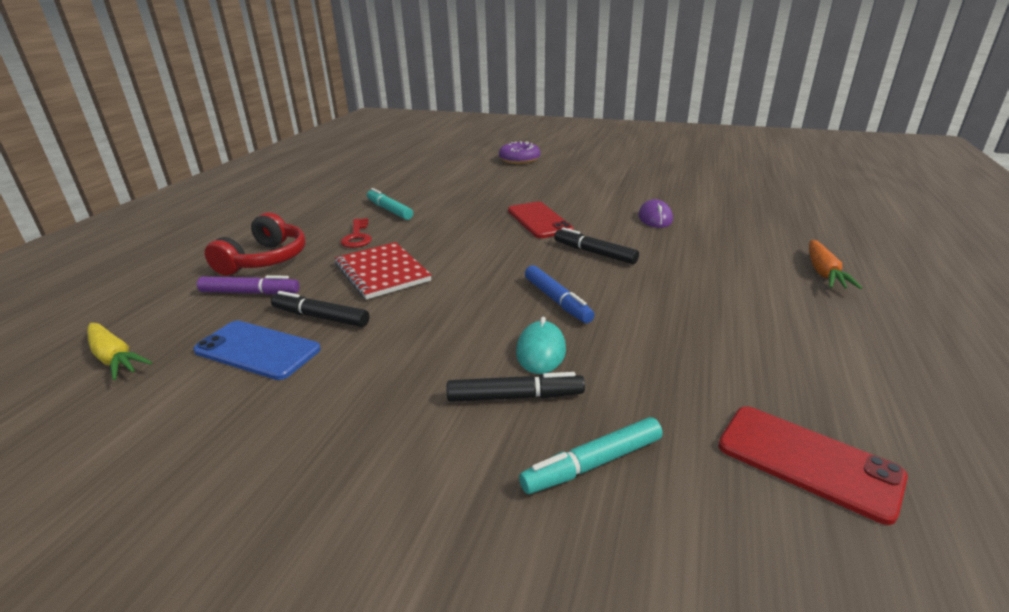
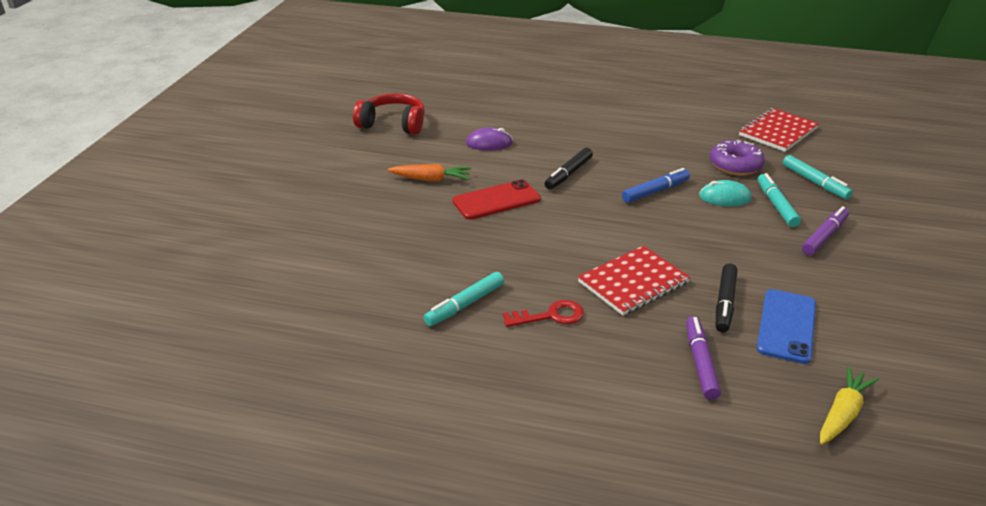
camera: 95 degrees left, 5 degrees up
red headphones [205,213,305,275] -> red headphones moved to [353,93,425,135]
black marker [446,372,585,402] -> turquoise marker [758,173,801,227]
purple donut [499,141,541,164] -> purple donut moved to [710,140,765,175]
red phone [718,406,908,525] -> red notebook [739,108,819,152]
orange carrot [809,240,862,289] -> orange carrot moved to [387,164,471,182]
none -> purple marker [802,206,849,255]

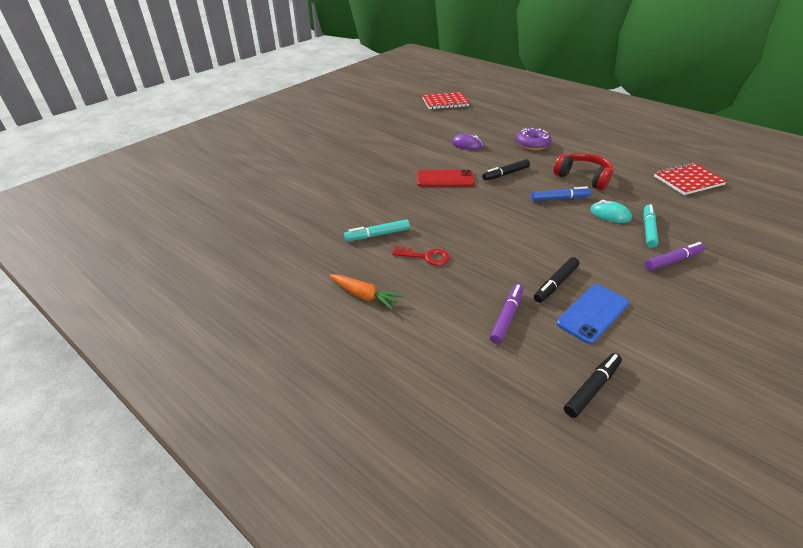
camera: 25 degrees right, 5 degrees up
red headphones [353,93,425,135] -> red headphones moved to [553,153,614,190]
orange carrot [387,164,471,182] -> orange carrot moved to [329,275,403,310]
red notebook [578,246,690,315] -> red notebook moved to [422,92,470,109]
purple donut [710,140,765,175] -> purple donut moved to [516,128,552,150]
turquoise marker [783,155,853,199] -> none
yellow carrot [820,366,879,444] -> black marker [564,353,622,418]

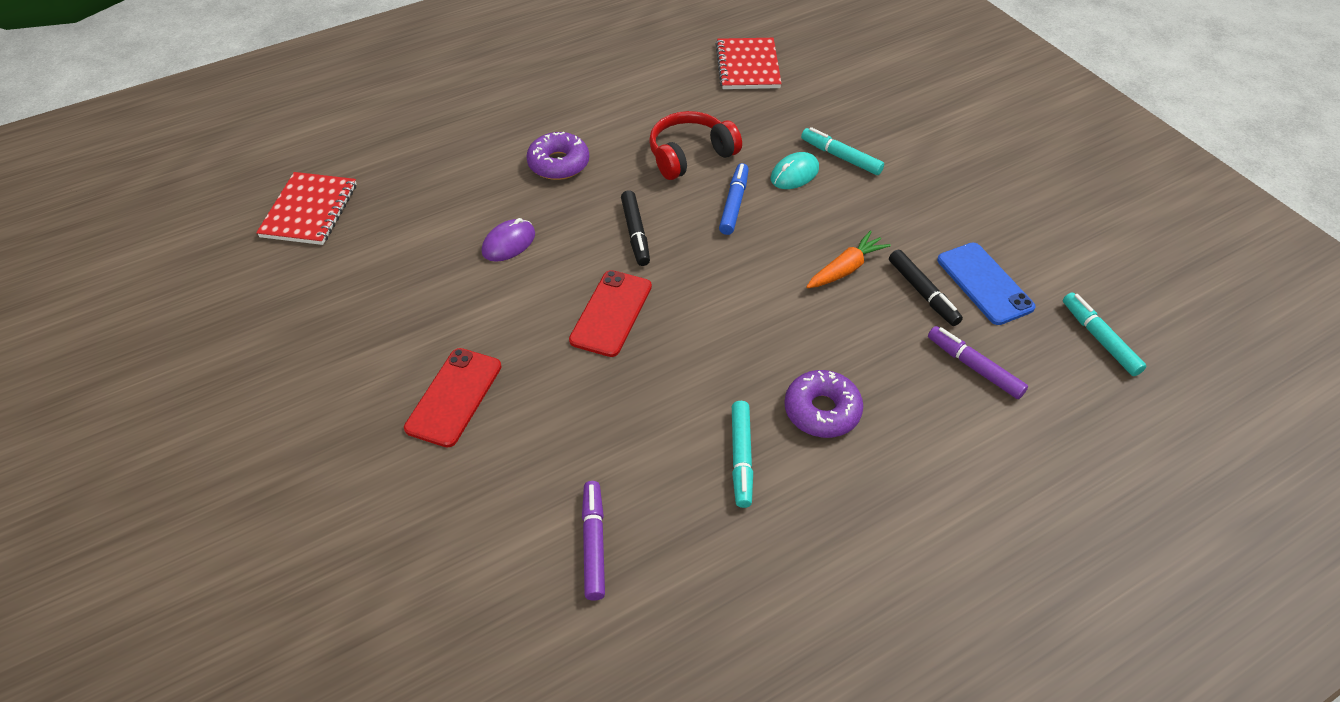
camera: 70 degrees left, 10 degrees up
orange carrot [329,275,403,310] -> orange carrot moved to [806,231,891,288]
red key [392,246,450,266] -> purple donut [784,370,863,438]
black marker [564,353,622,418] -> turquoise marker [1063,292,1147,376]
purple marker [645,242,705,271] -> purple marker moved to [582,481,605,601]
none -> red phone [404,348,501,448]

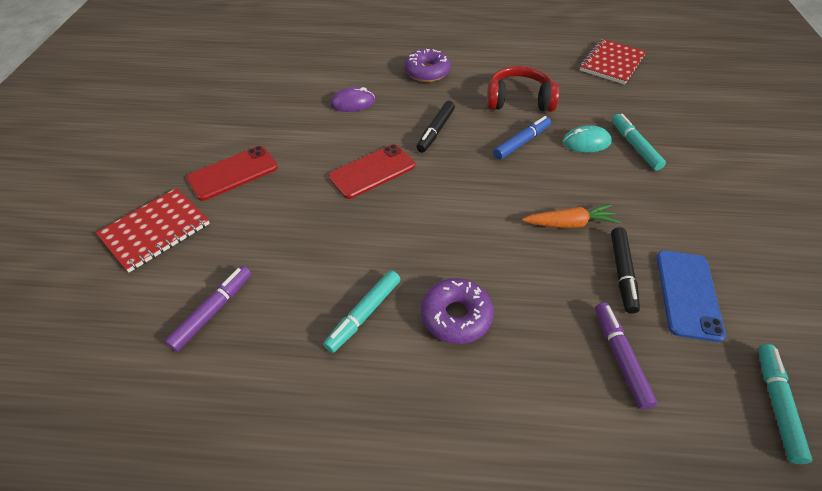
camera: 35 degrees right, 0 degrees up
red notebook [256,172,356,245] -> red notebook moved to [96,188,210,272]

